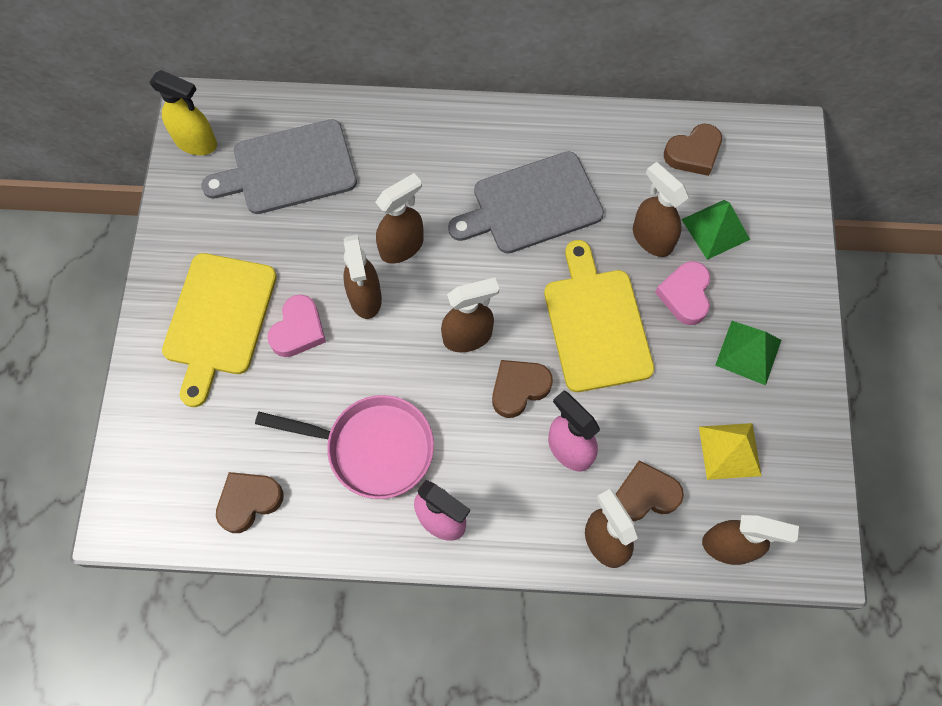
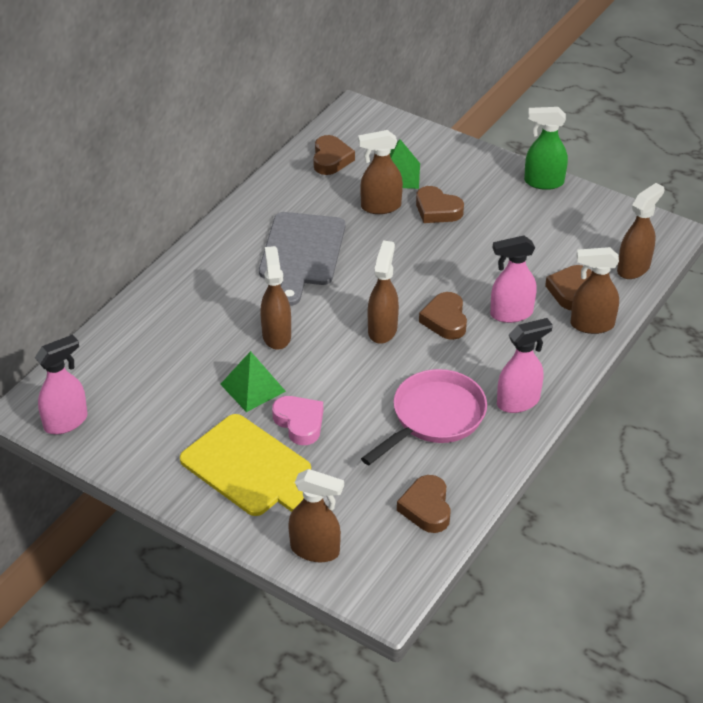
camera: 60 degrees left, 25 degrees down
yellow spray bottle [150,70,217,155] -> pink spray bottle [35,335,88,434]
grey cutting board [201,119,357,214] -> none
brown spray bottle [343,235,382,319] -> brown spray bottle moved to [288,469,344,562]
yellow cutting board [544,240,654,392] -> none
pink heart [655,261,710,325] -> brown heart [416,186,464,223]
yellow pyramid [699,423,762,480] -> none
green pyramid [715,321,781,385] -> green pyramid moved to [220,351,286,412]
none -> green spray bottle [524,107,568,190]

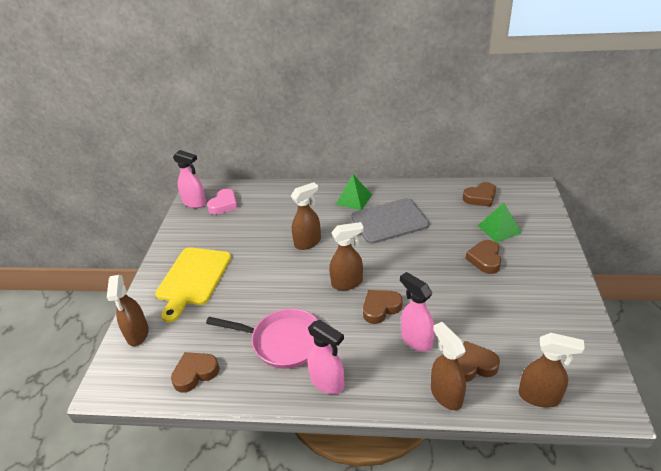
camera: 65 degrees right, 5 degrees down
green pyramid [220,351,286,412] -> green pyramid moved to [336,175,372,210]
pink heart [272,396,323,445] -> pink heart moved to [207,189,238,215]
brown spray bottle [358,130,403,214] -> none
green spray bottle [524,107,568,190] -> none

